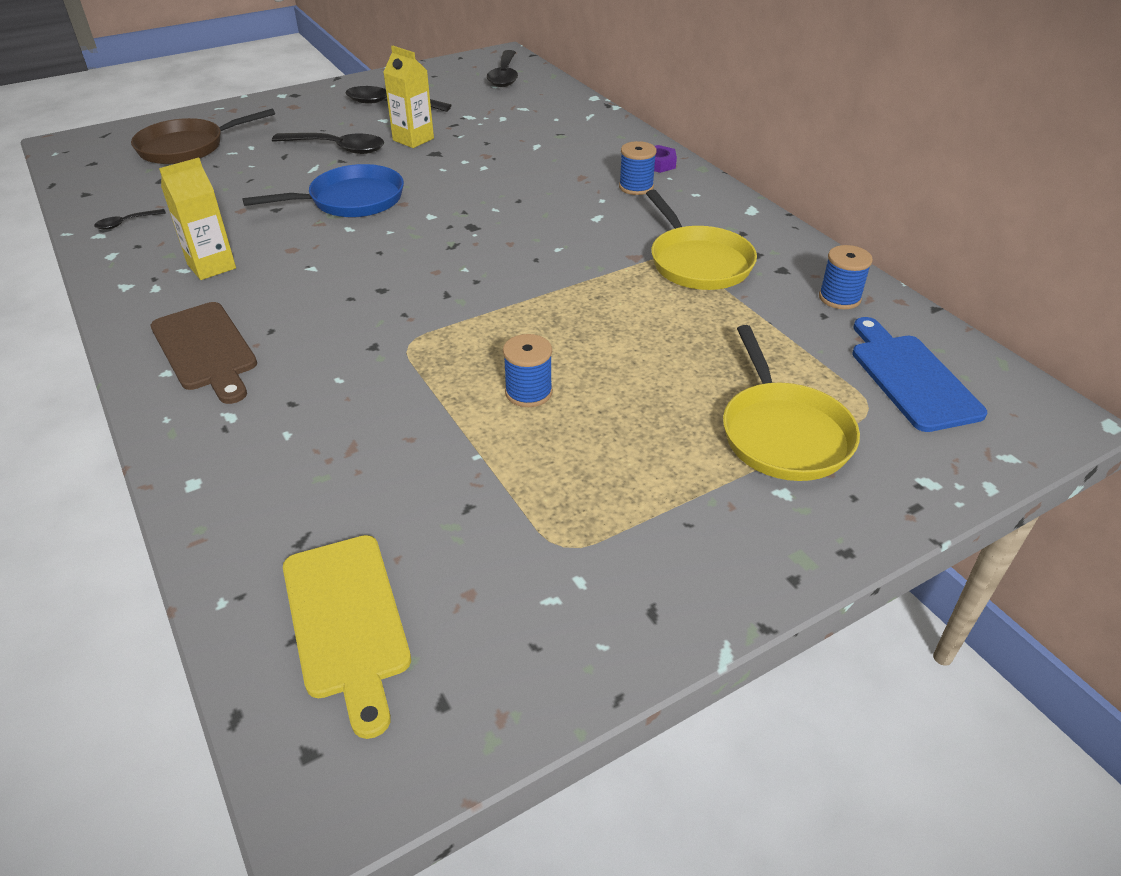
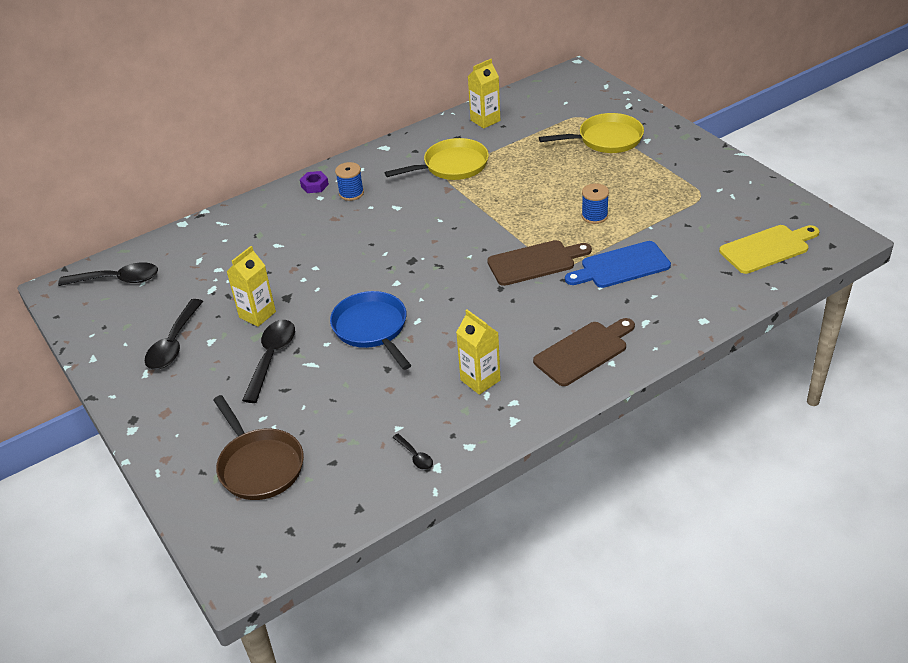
camera: 90 degrees left, 0 degrees up
blue spool [819,245,873,309] -> yellow carton [468,59,500,129]
blue cutting board [852,317,987,432] -> blue cutting board moved to [565,241,671,288]
none -> brown cutting board [487,240,592,286]

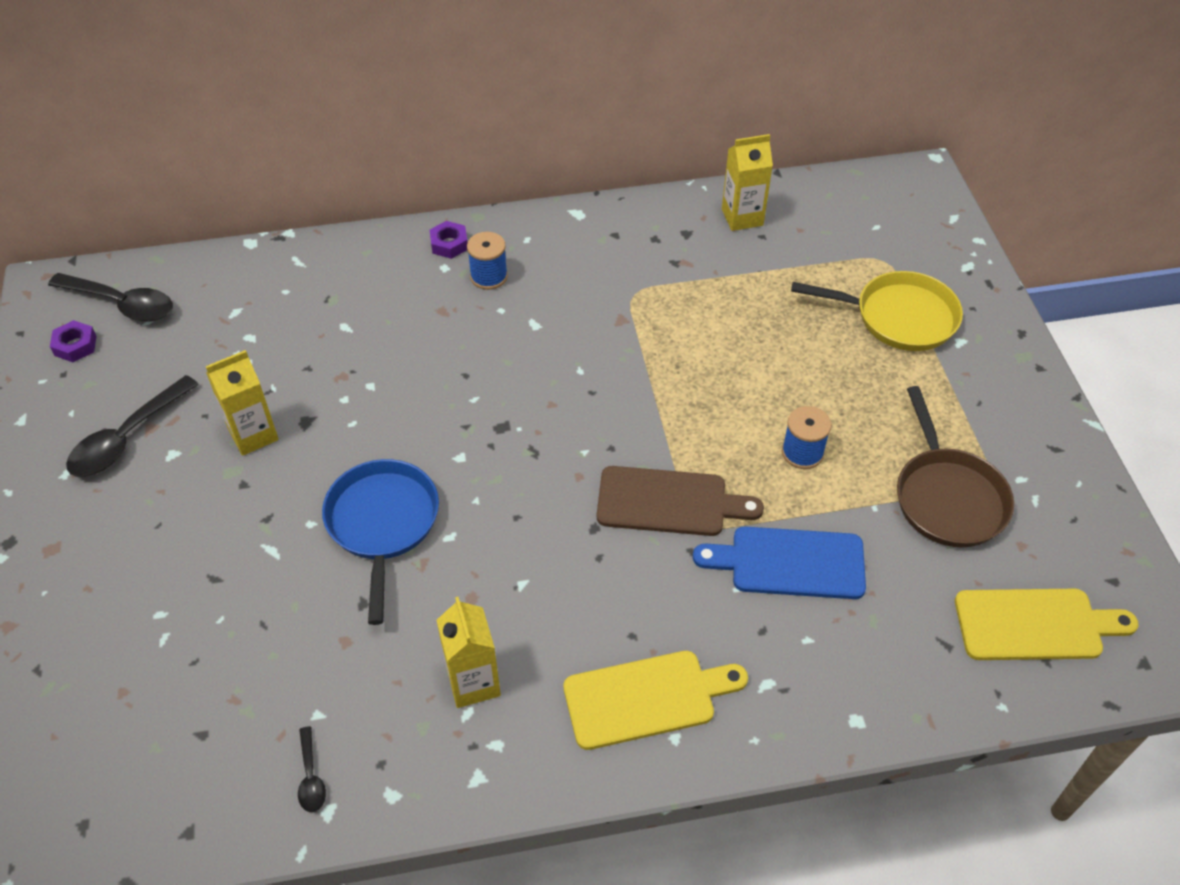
camera: 20 degrees right, 10 degrees up
brown pan [214,395,304,500] -> brown pan moved to [897,386,1014,547]
black spoon [242,320,295,403] -> none
yellow pan [385,138,489,180] -> none
brown cutting board [533,318,635,386] -> yellow cutting board [564,651,748,750]
none -> purple nut [50,320,96,362]

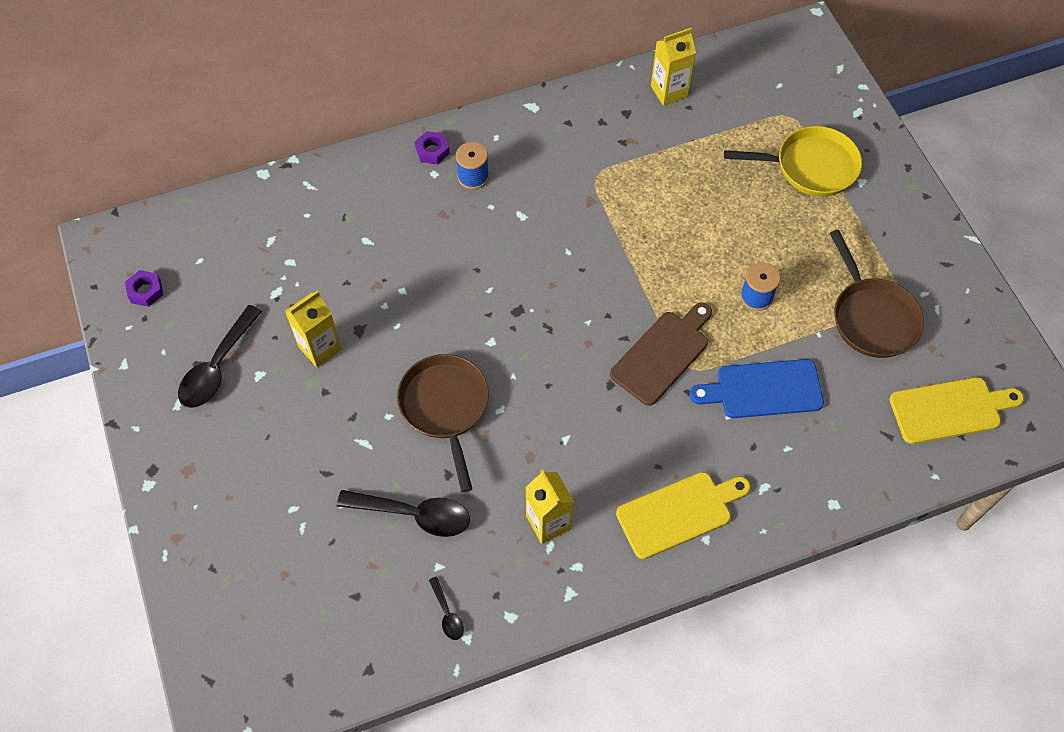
camera: 10 degrees left, 10 degrees up
black spoon [48,273,173,322] -> black spoon moved to [337,490,470,537]
blue pan [322,459,439,625] -> brown pan [397,354,489,492]
brown cutting board [597,466,764,536] -> brown cutting board turned 45 degrees counterclockwise [610,303,712,406]

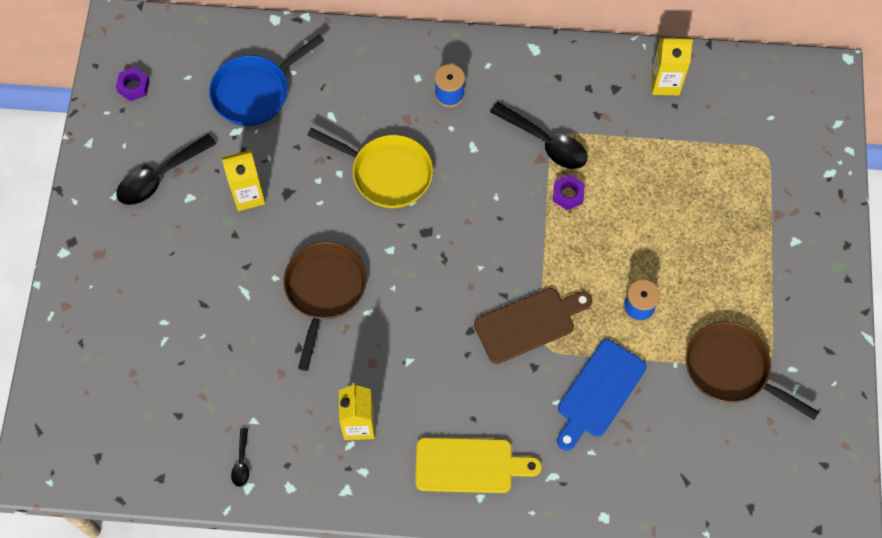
camera: 25 degrees right, 5 degrees up
black spoon [337,490,470,537] -> black spoon moved to [490,102,587,169]
purple nut [415,131,450,165] -> purple nut moved to [553,175,585,210]
blue cutting board [690,359,824,418] -> blue cutting board turned 75 degrees counterclockwise [557,339,647,451]
yellow pan [724,126,862,196] -> yellow pan moved to [307,128,433,208]
brown pan [830,230,924,358] -> brown pan turned 120 degrees clockwise [686,322,819,420]
yellow cutting board [889,377,1024,444] -> none
none -> blue pan [209,35,324,126]

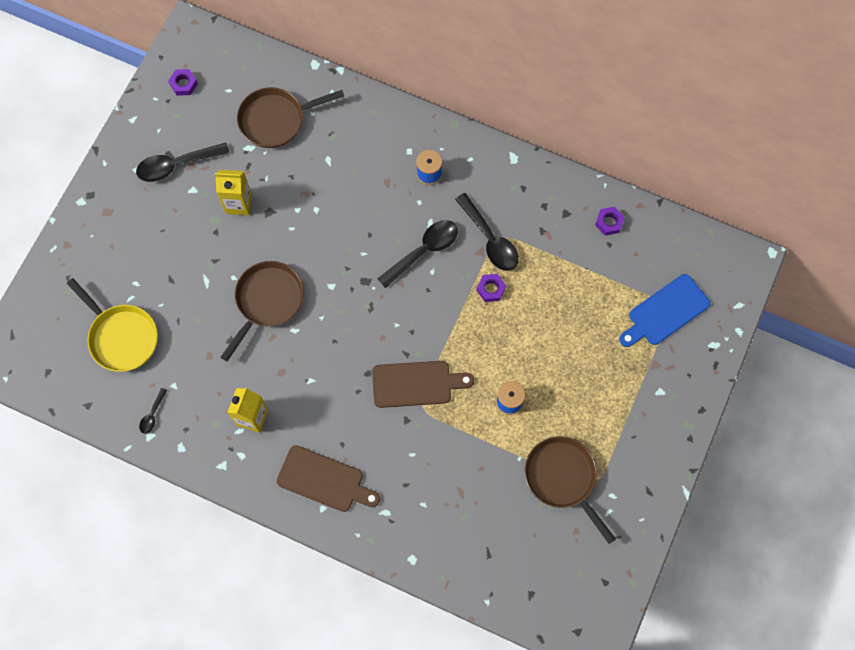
camera: 20 degrees right, 5 degrees up
blue pan [209,35,324,126] -> brown pan [237,87,344,148]
yellow pan [307,128,433,208] -> yellow pan moved to [67,278,158,372]
yellow cutting board [415,437,542,493] -> brown cutting board [277,445,380,512]
blue cutting board [557,339,647,451] -> blue cutting board moved to [619,274,710,347]
yellow carton [651,38,693,95] -> purple nut [595,207,624,236]
none -> black spoon [378,220,458,288]

